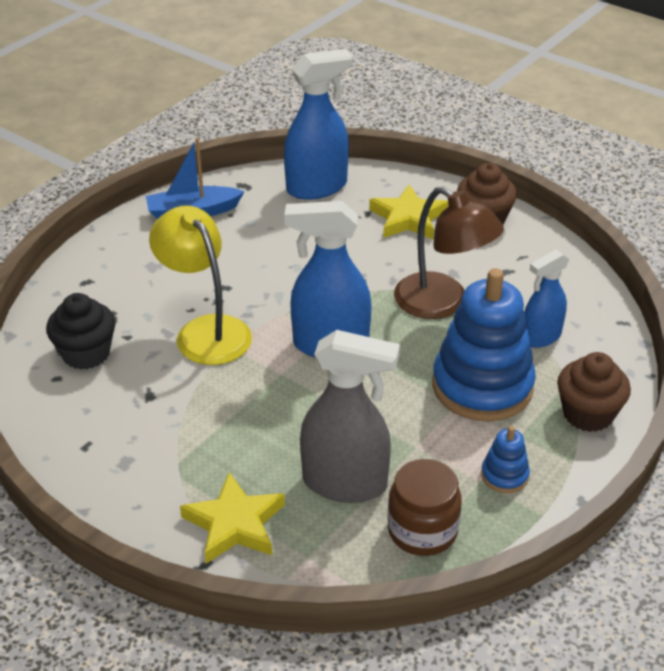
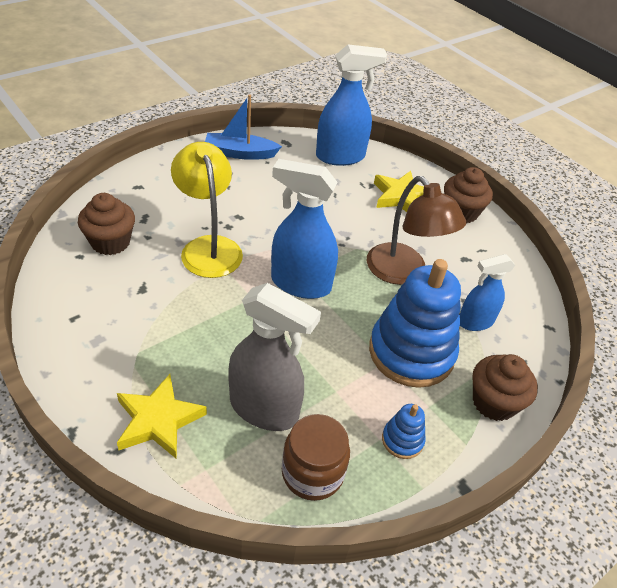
camera: 10 degrees right, 5 degrees up
black cupcake [46,293,116,370] -> brown cupcake [78,193,135,255]

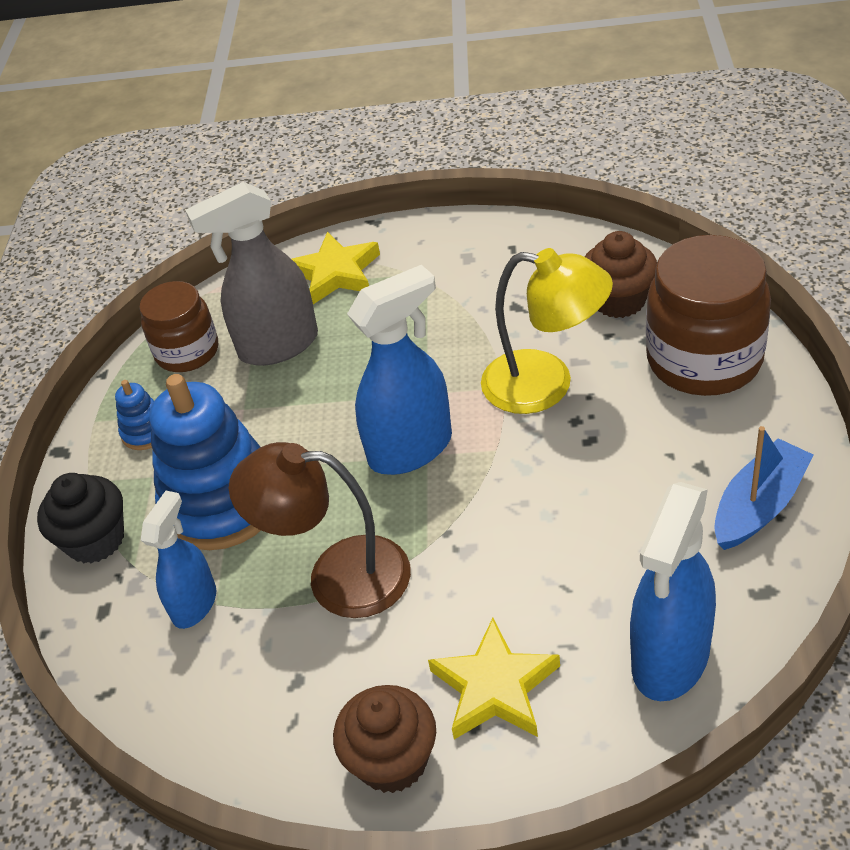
camera: 140 degrees right, 0 degrees up
brown cupcake [472,354,538,421] -> black cupcake [37,473,124,563]
none -> brown jar [646,235,771,396]

